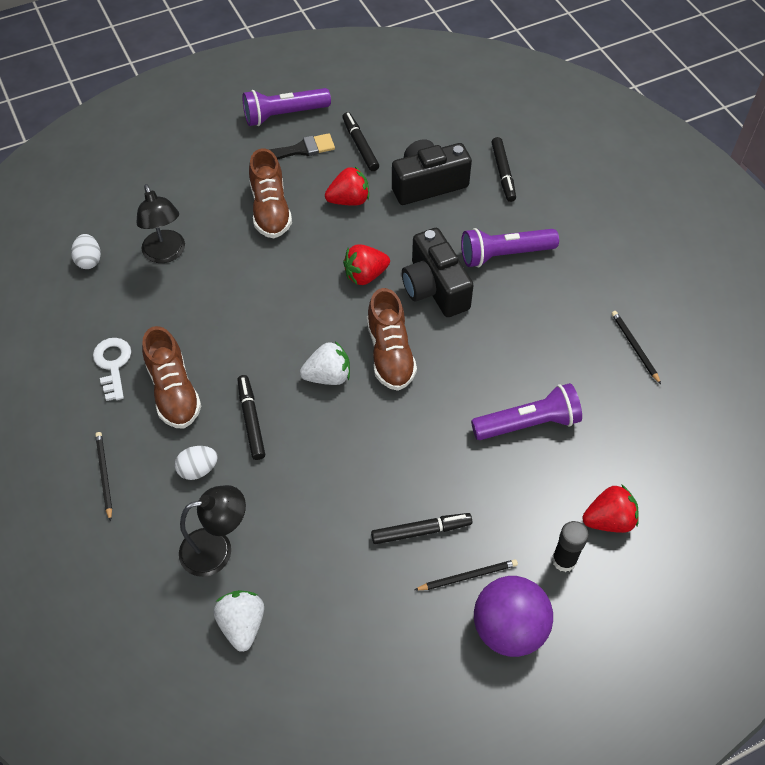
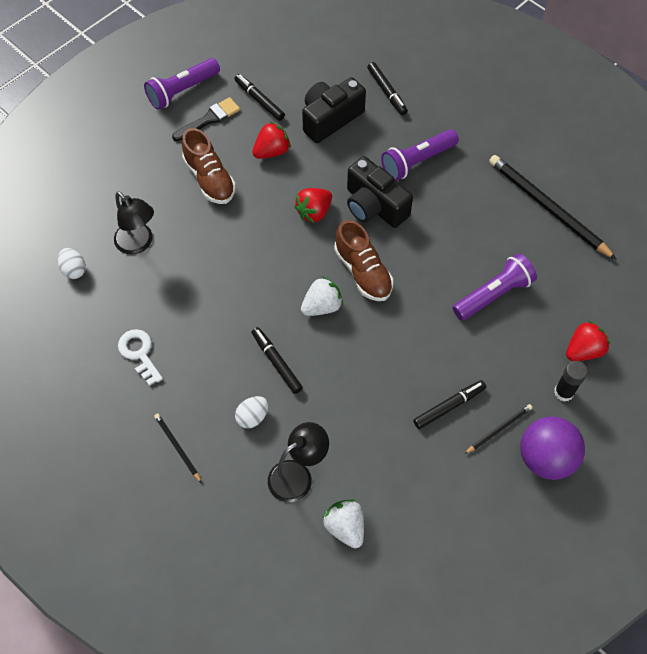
camera: 20 degrees left, 5 degrees up
brown shoe [142,326,201,429] -> none
black pencil [611,311,661,384] -> black pencil [489,155,617,260], size x2.13

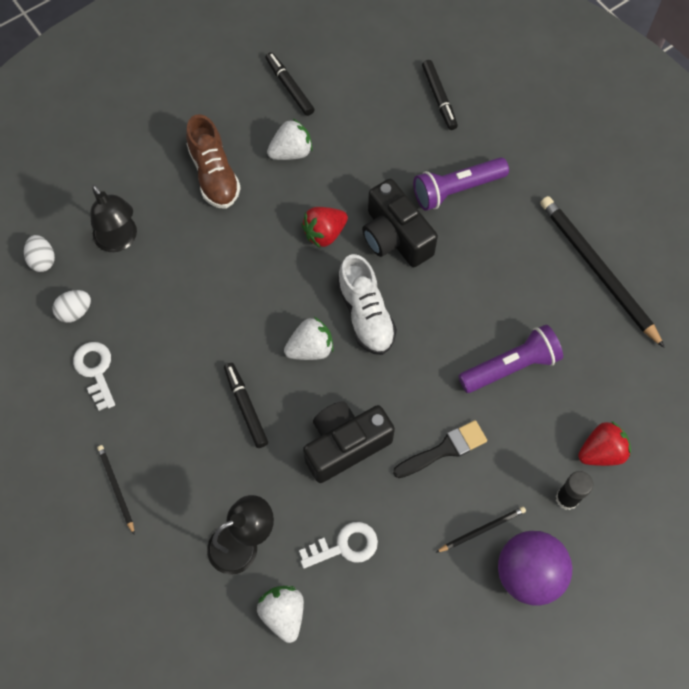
camera: 10 degrees right, 5 degrees up
purple flashlight [144,58,220,110] -> none
black brush [172,97,240,141] -> black brush moved to [393,420,487,478]
white egg [235,396,268,428] -> white egg moved to [52,290,91,323]
red strawberry [252,122,291,159] -> white strawberry [267,119,313,160]
black camera [302,77,366,143] -> black camera moved to [303,401,395,483]
brown shoe [334,220,393,301] -> white shoe [337,254,397,355]
black marker [413,380,486,429] -> none
none -> white key [299,522,378,568]

